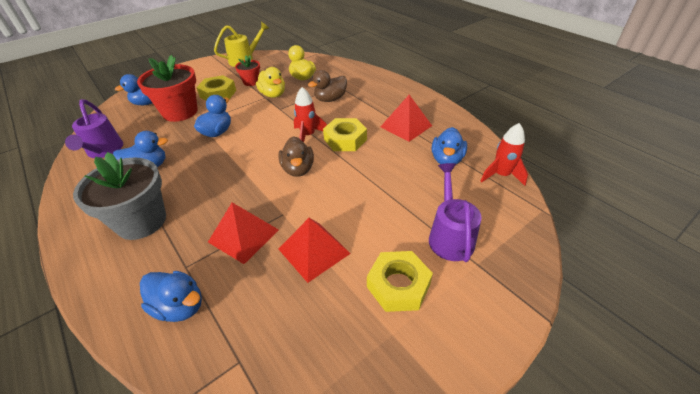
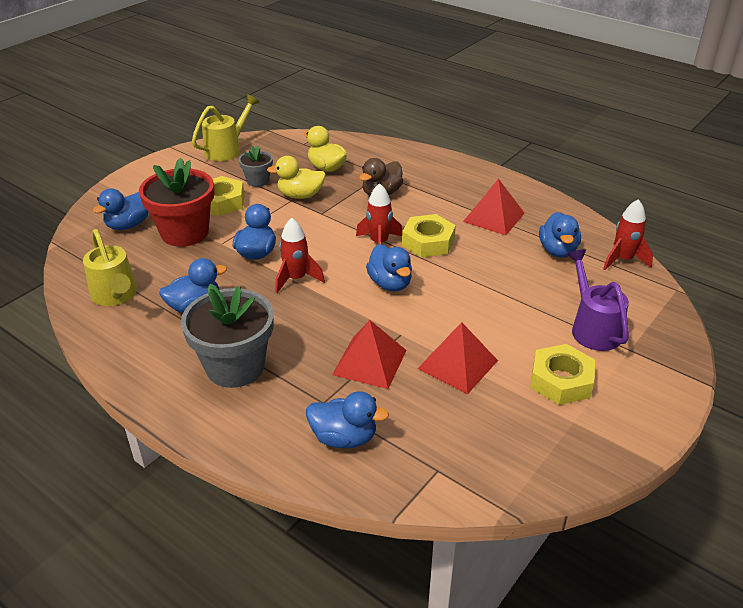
camera: 15 degrees left, 5 degrees down
purple watering can [65,99,123,158] -> yellow watering can [83,229,137,306]
red flower pot [235,56,260,86] -> grey flower pot [239,145,273,187]
yellow duck [256,67,285,98] -> yellow duck turned 135 degrees clockwise [267,156,326,199]
brown duck [279,136,314,177] -> blue duck [366,244,412,292]
none -> red rocket [275,218,325,293]

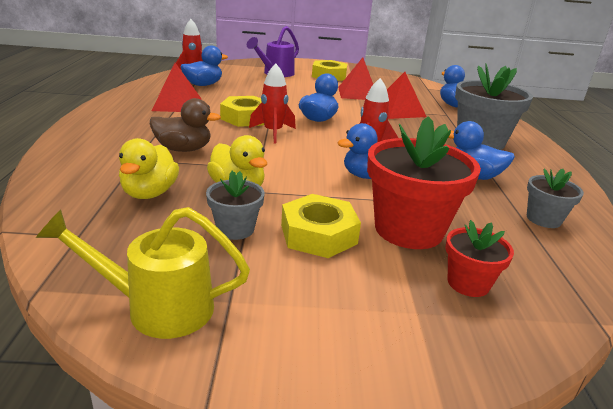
camera: 130 degrees left, 10 degrees down
yellow watering can [83,229,137,306] -> grey flower pot [527,168,584,228]
blue duck [93,188,148,230] -> red flower pot [445,220,514,297]

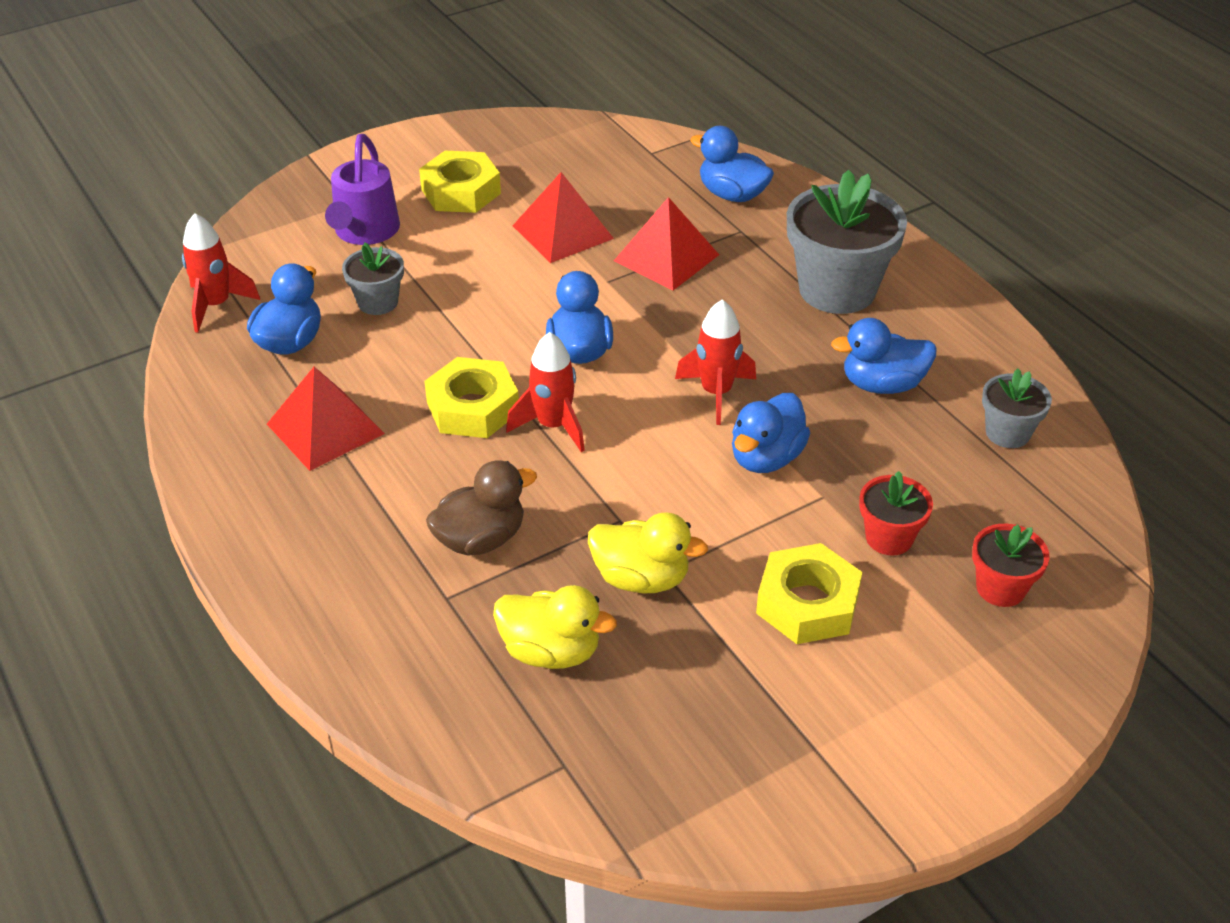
camera: 30 degrees left, 15 degrees up
yellow watering can [36,207,250,339] -> none
yellow duck [119,138,179,199] -> yellow duck turned 45 degrees counterclockwise [493,585,617,669]
grey flower pot [206,171,265,240] -> grey flower pot moved to [342,242,404,315]
red flower pot [367,116,481,249] -> red flower pot [859,471,933,555], size x0.52

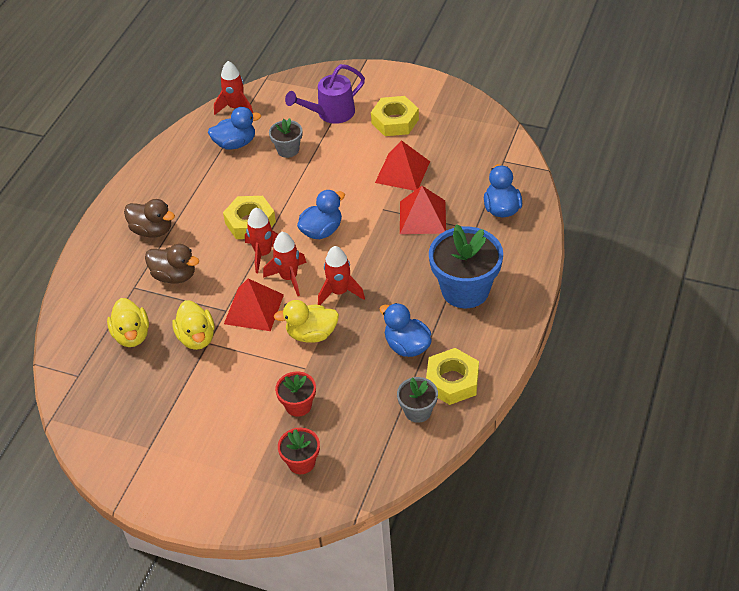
camera: 55 degrees right, 5 degrees up
red pyramid [267,367,385,471] -> red pyramid moved to [224,279,284,331]
blue duck [732,393,810,473] -> yellow duck [274,300,339,343]
yellow nut [756,543,862,644] -> yellow nut moved to [426,348,479,405]
grey flower pot [787,170,907,314] -> blue flower pot [429,224,503,308]
none -> brown duck [124,199,175,237]
none -> red rocket [263,232,306,296]

